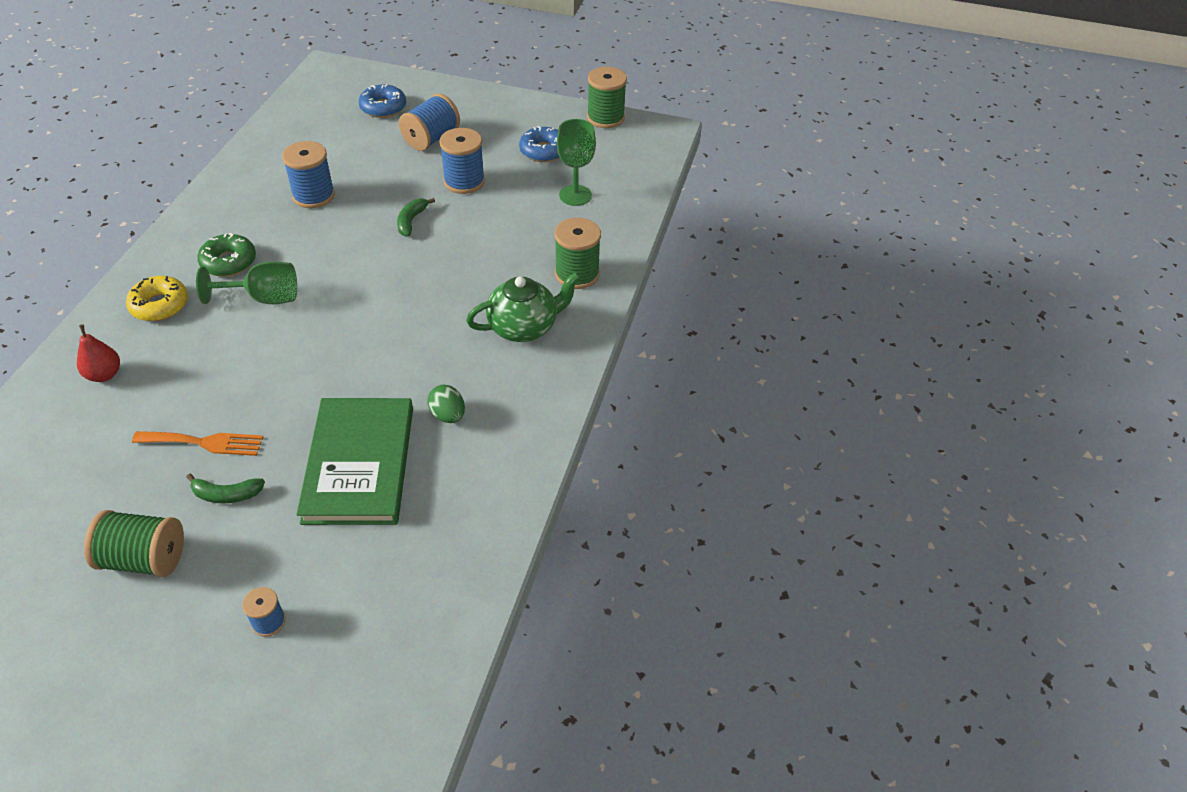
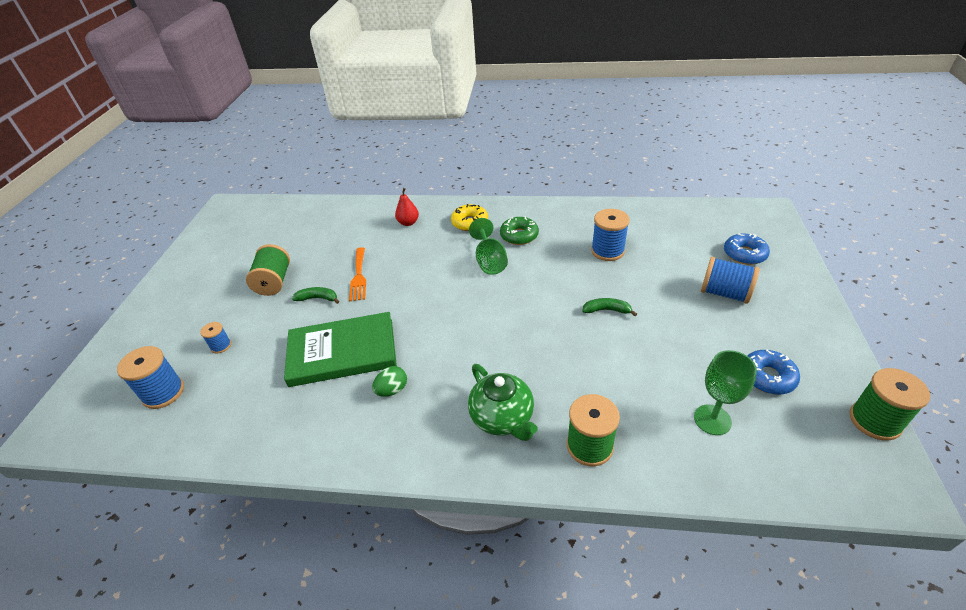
camera: 85 degrees right, 5 degrees down
green banana [187,473,265,503] -> green banana turned 105 degrees clockwise [292,287,339,304]
blue spool [439,128,485,194] -> blue spool moved to [117,346,184,409]

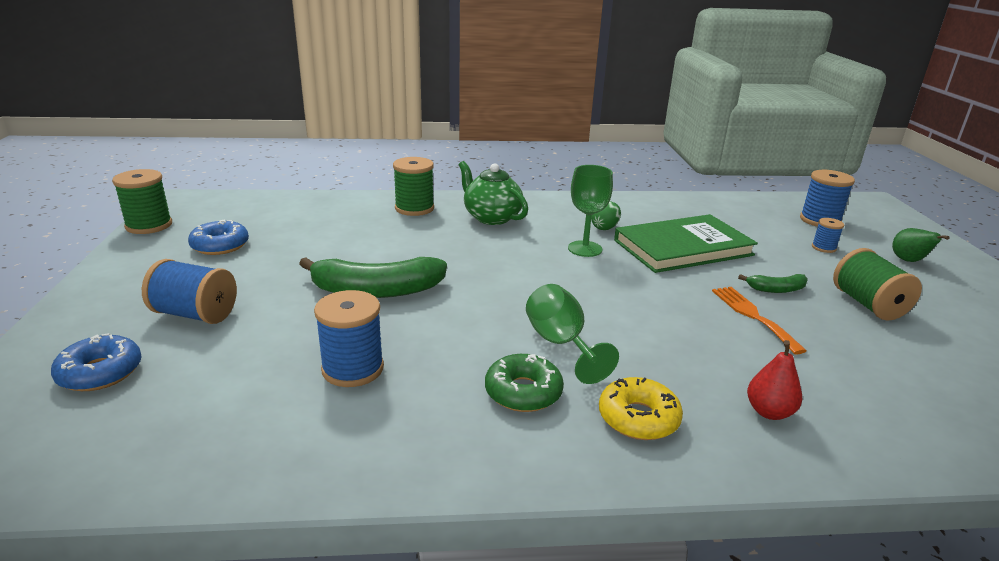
camera: 165 degrees right, 15 degrees down
green banana [582,298,637,316] -> green banana [299,257,447,298], size x2.07
green goblet [694,350,757,435] -> green goblet moved to [568,165,613,257]
none -> green pear [892,228,950,262]

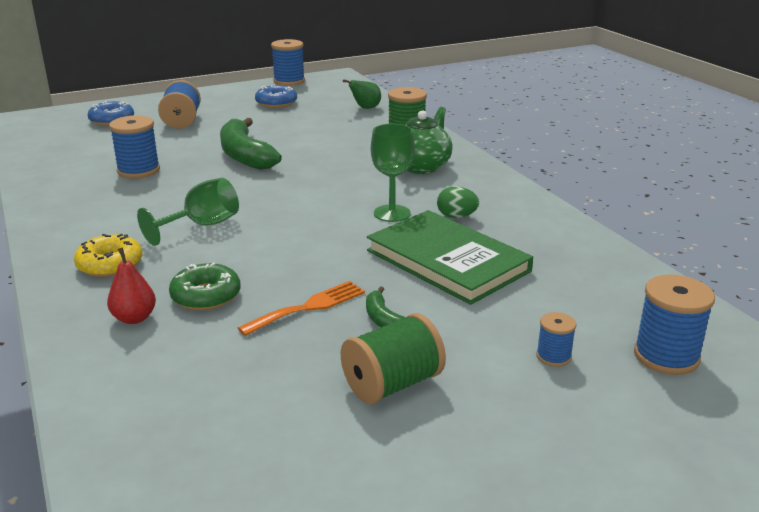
camera: 70 degrees right, 0 degrees up
green spool [112,169,172,234] -> blue spool [271,39,305,86]
green donut [485,354,564,412] -> green donut moved to [169,263,240,310]
green pear [892,228,950,262] -> green pear moved to [343,79,381,109]

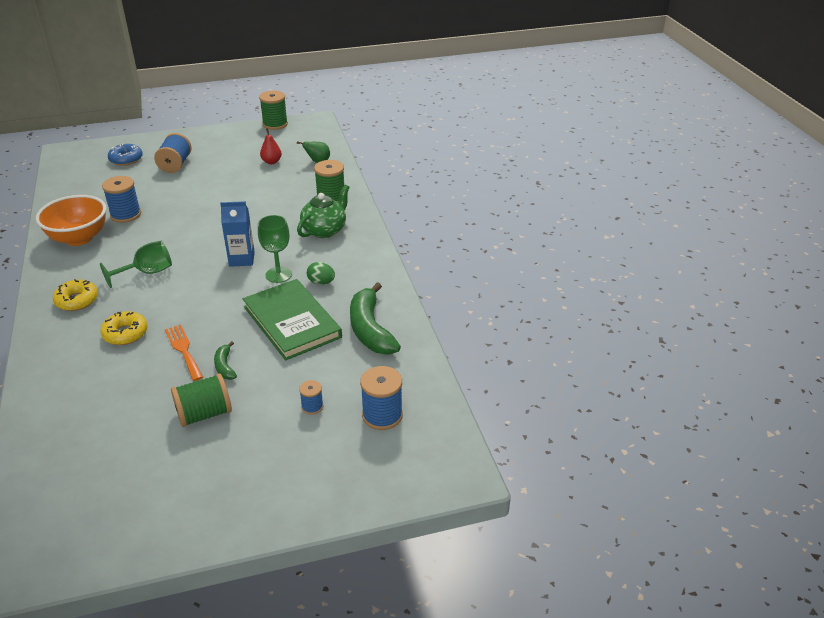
camera: 10 degrees right, 10 degrees up
red pear [107,247,156,324] -> red pear moved to [260,128,282,164]
green donut [169,263,240,310] -> yellow donut [100,311,148,345]
green banana [220,118,282,170] -> green banana moved to [350,282,401,355]
orange fork [238,281,365,336] -> orange fork turned 90 degrees counterclockwise [165,325,203,381]
blue donut [255,84,297,108] -> none
blue spool [271,39,305,86] -> green spool [259,91,288,130]
none -> orange bowl [36,195,106,246]
none -> blue carton [220,201,255,267]

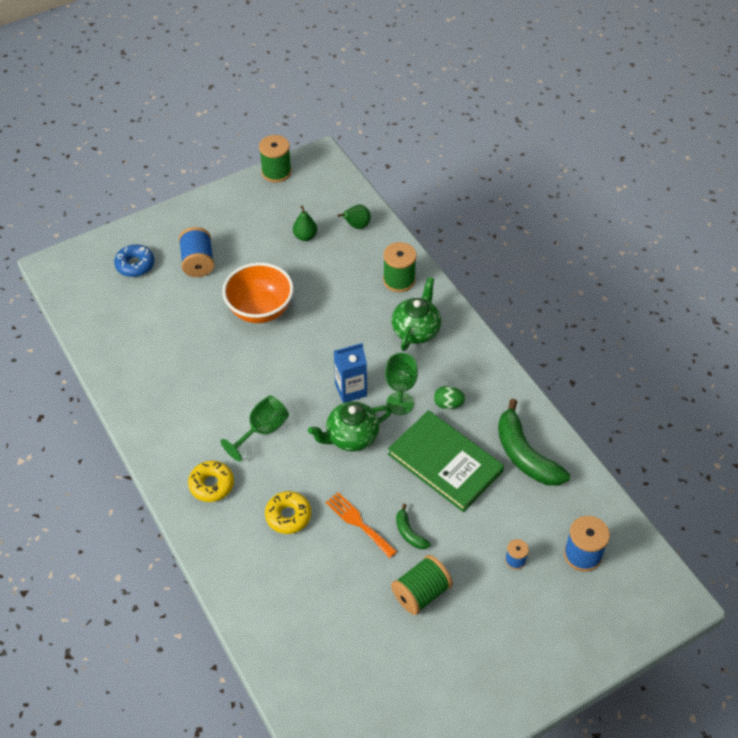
camera: 15 degrees left, 15 degrees up
orange bowl [36,195,106,246] -> orange bowl moved to [222,263,294,323]
blue spool [102,176,141,223] -> none
red pear [260,128,282,164] -> green pear [293,206,317,241]
none -> green teapot [308,401,392,451]

